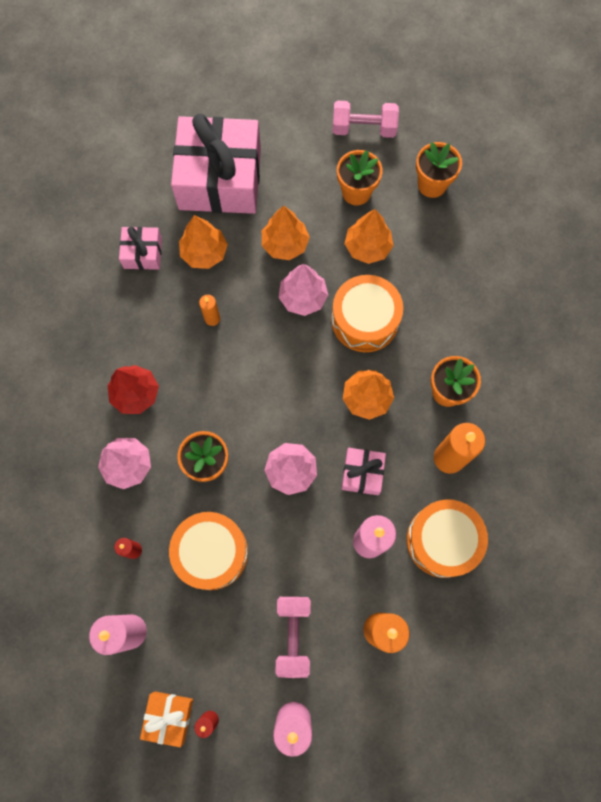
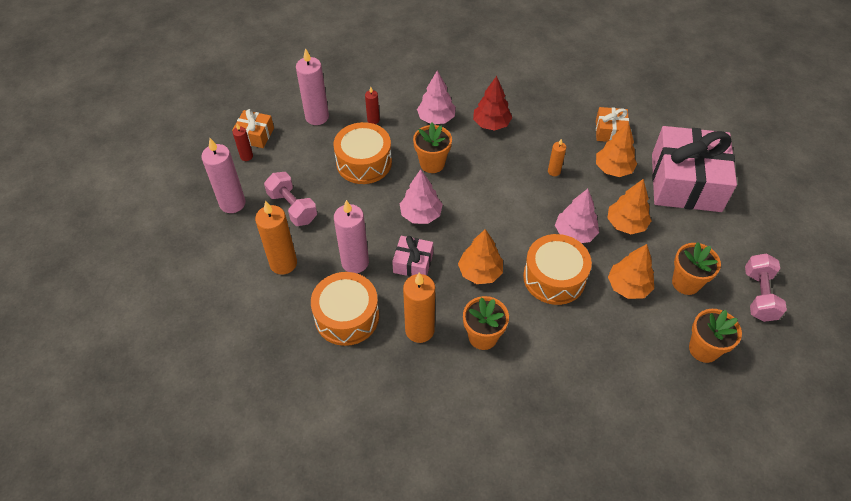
camera: 95 degrees right, 20 degrees down
pink gift [119,227,162,270] -> orange gift [596,107,629,142]
pink dumbbell [276,597,311,678] -> pink dumbbell turned 45 degrees clockwise [264,172,317,226]

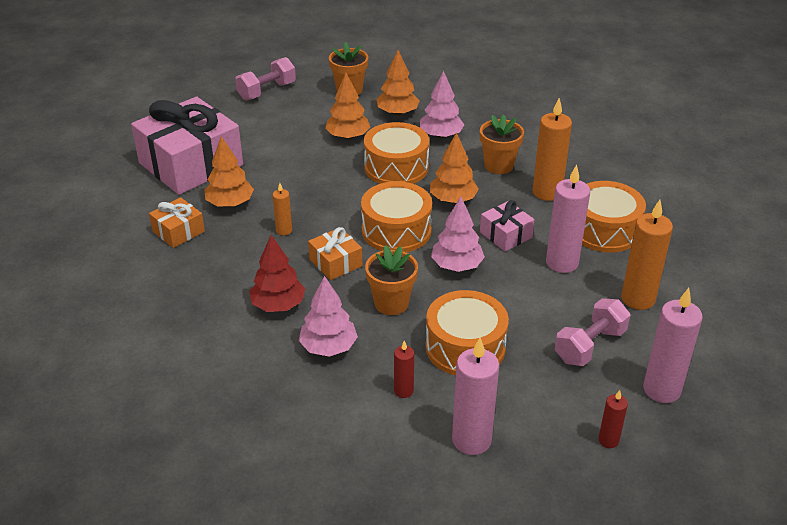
camera: 140 degrees left, 15 degrees down
orange gift [232,109,274,148] -> orange gift moved to [308,227,362,280]
pink dumbbell [264,172,317,226] -> pink dumbbell turned 45 degrees clockwise [555,298,630,366]
pink tree [555,189,599,243] -> pink tree moved to [420,71,464,138]
orange tree [607,179,651,234] -> orange tree moved to [376,50,420,116]
orange flower pot [672,242,721,295] -> none
none -> orange drum [361,181,432,252]

